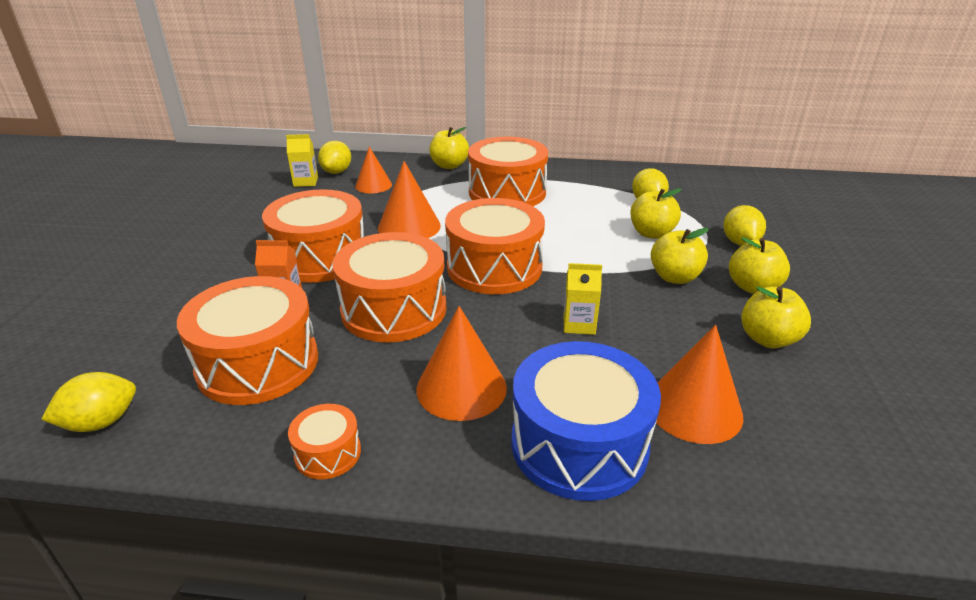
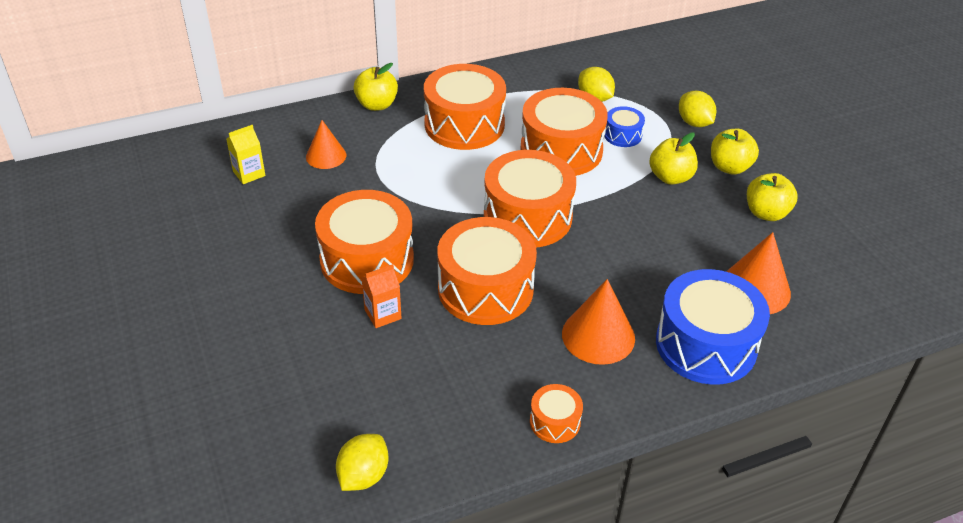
camera: 30 degrees left, 10 degrees up
orange drum [177,276,318,405] -> orange drum moved to [520,88,608,176]
yellow lemon [318,141,351,174] -> none
orange cone [378,161,441,238] -> none
yellow carton [564,263,602,335] -> none
yellow apple [630,188,682,239] -> blue drum [604,106,645,147]

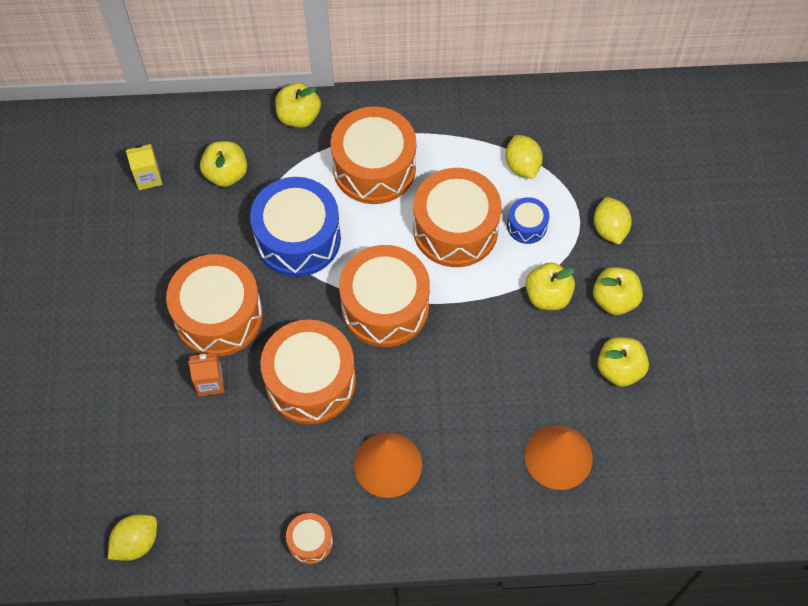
camera: 20 degrees right, 20 degrees up
orange cone [306,120,346,169] -> yellow apple [200,141,247,187]
blue drum [656,269,770,385] -> blue drum moved to [250,177,341,277]

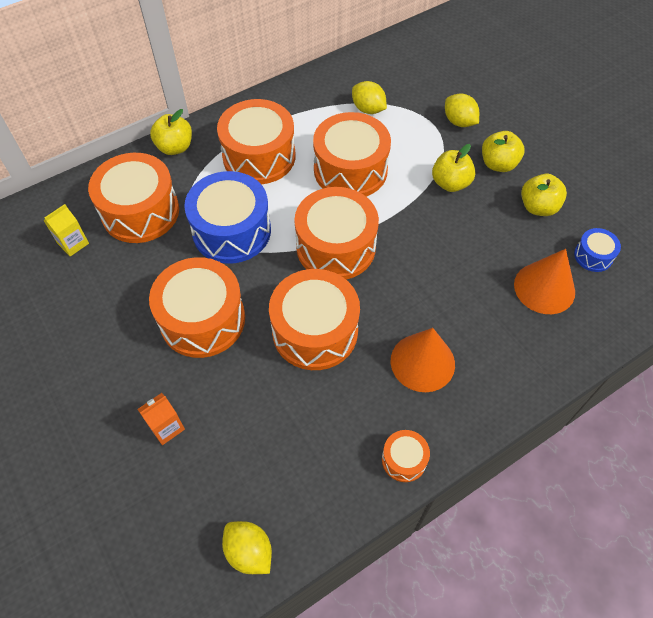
camera: 30 degrees left, 5 degrees down
yellow lemon [108,514,157,561] -> yellow lemon turned 60 degrees counterclockwise [222,521,272,574]
orange carton [188,352,224,396] -> orange carton moved to [137,393,185,445]
yellow apple [200,141,247,187] -> orange drum [88,153,179,243]
blue drum [507,197,549,244] -> blue drum moved to [574,228,621,272]

